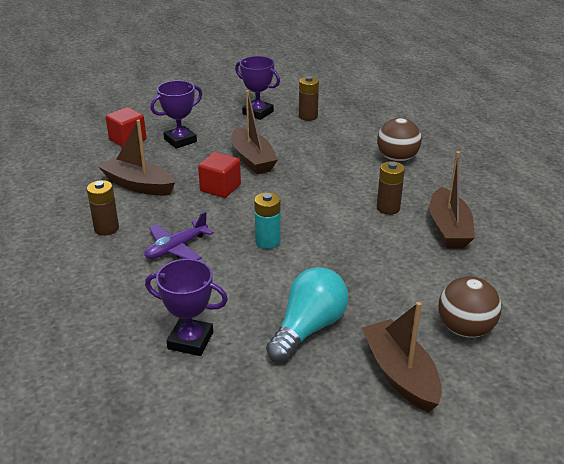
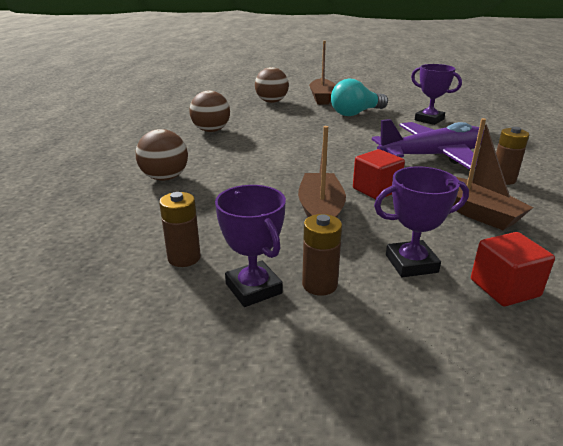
camera: 155 degrees left, 5 degrees down
purple plane [144,212,214,260] -> purple plane [372,119,484,170], size x1.86
turquoise battery [254,192,280,249] -> none
brown battery [377,161,405,215] -> brown battery moved to [302,214,342,296]
brown boat [430,151,475,248] -> brown ball [189,90,230,132]

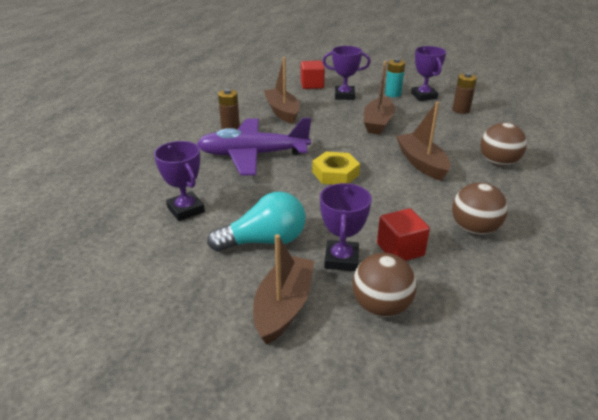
camera: 165 degrees left, 5 degrees up
brown battery [302,214,342,296] -> turquoise battery [385,58,405,97]
red cube [353,149,405,200] -> red cube moved to [377,208,430,261]
none -> yellow nut [312,152,360,185]
none -> purple trophy [320,183,372,271]
none -> brown boat [396,102,451,181]

